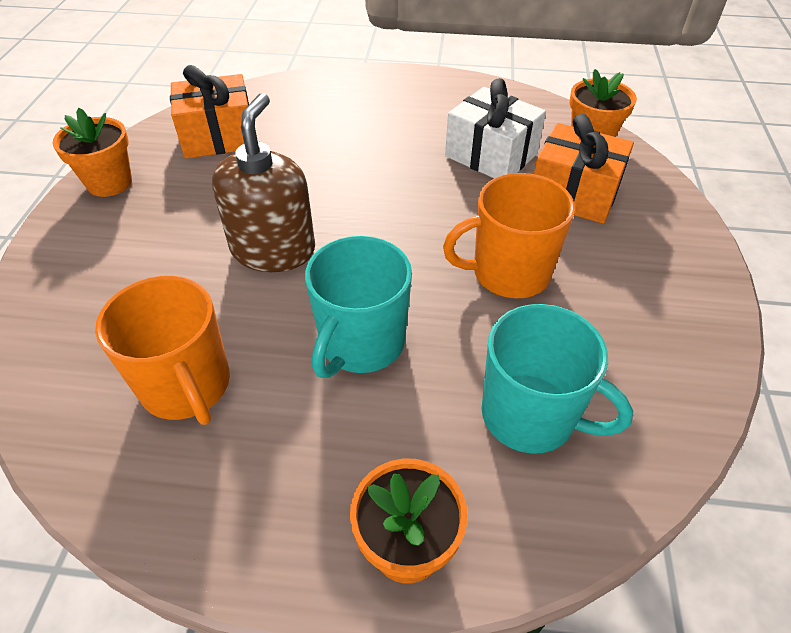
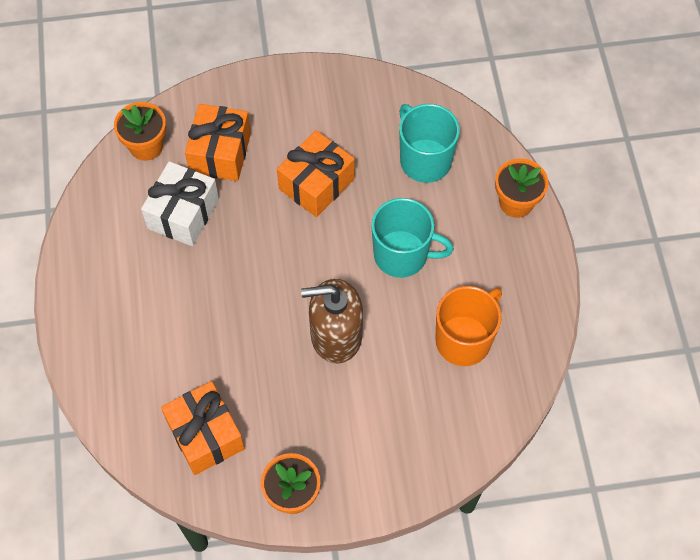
camera: 105 degrees left, 15 degrees up
orange mug [443,173,575,298] -> orange gift [277,130,355,217]
turquoise mug [481,304,633,454] -> turquoise mug turned 45 degrees counterclockwise [399,104,460,183]

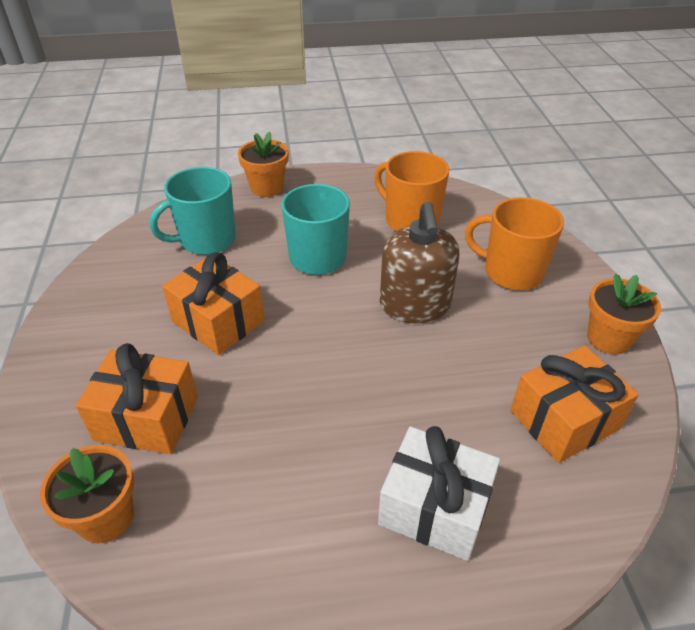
camera: 90 degrees left, 20 degrees down
white gift [141,161,219,246] -> white gift moved to [378,426,500,561]
none -> orange mug [465,197,564,290]

